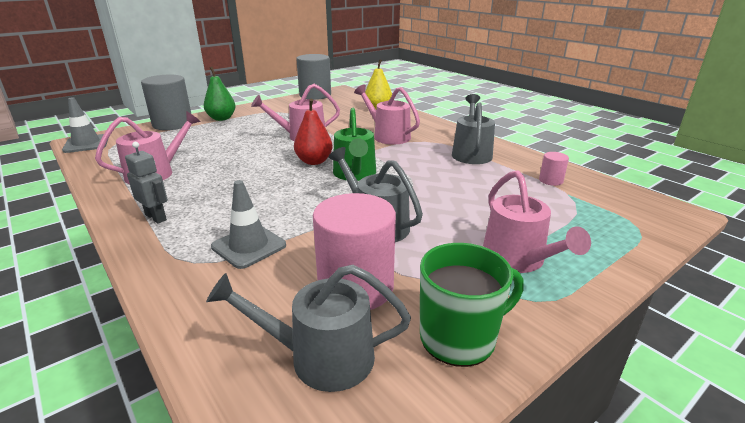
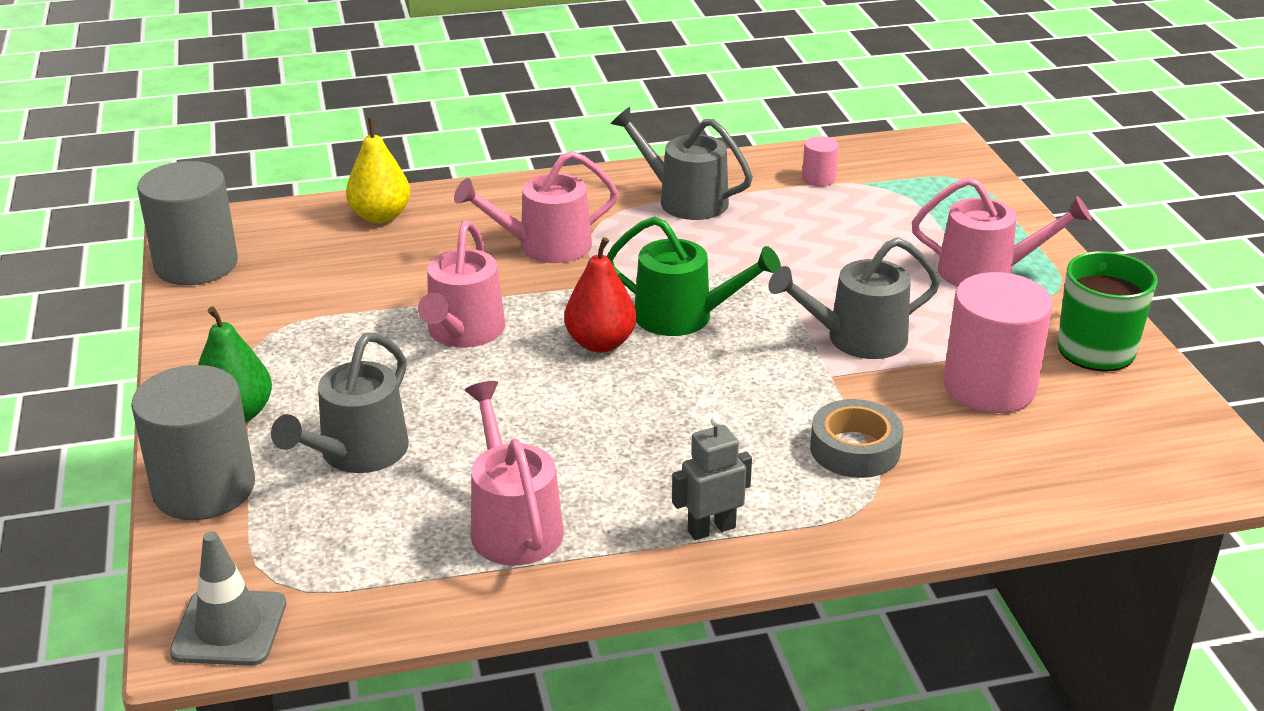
camera: 65 degrees left, 5 degrees up
grey watering can [206,265,411,392] -> grey watering can moved to [271,333,409,473]
grey traffic cone [211,180,286,269] -> grey tape [810,399,903,478]

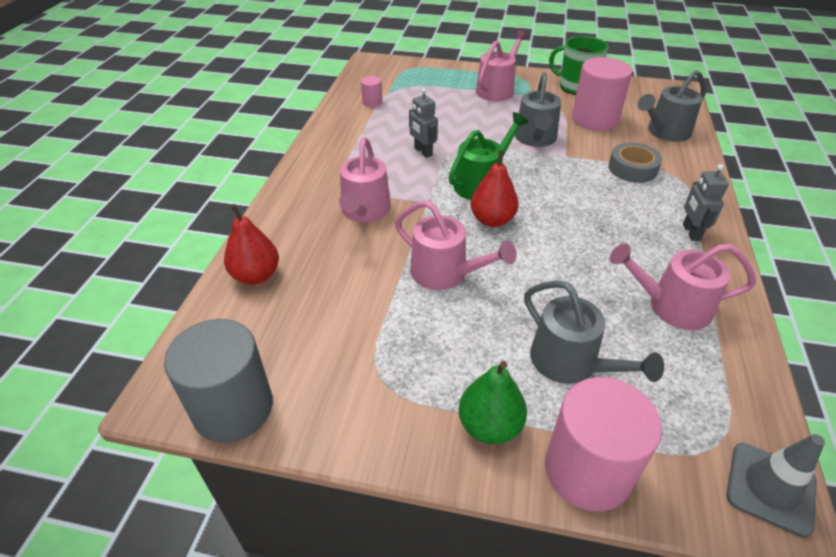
camera: 65 degrees left, 10 degrees up
grey cylinder [131,365,255,520] -> pink cylinder [545,377,662,512]
yellow pear [346,118,410,223] -> red pear [224,204,279,285]
grey watering can [610,107,753,220] -> grey watering can moved to [638,70,706,142]
none -> grey robot [409,88,438,158]

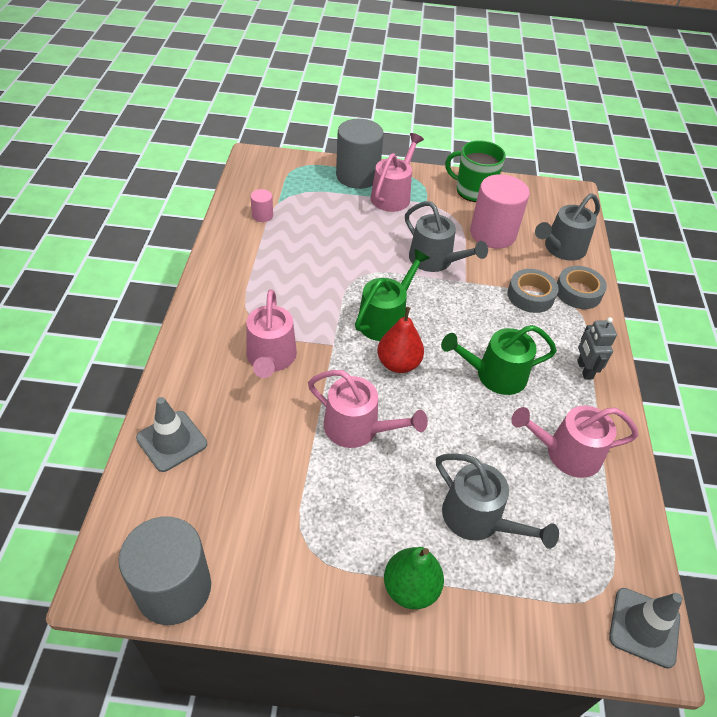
camera: 10 degrees left, 5 degrees up
red pear [224,204,279,285] -> grey traffic cone [136,397,207,472]
grey robot [409,88,438,158] -> none
grey watering can [515,72,561,147] -> grey watering can turned 45 degrees counterclockwise [405,201,488,272]
pink cylinder [545,377,662,512] -> none
none -> grey cylinder [336,119,384,189]
none -> green watering can [441,325,557,395]
none -> grey tape [557,266,607,309]

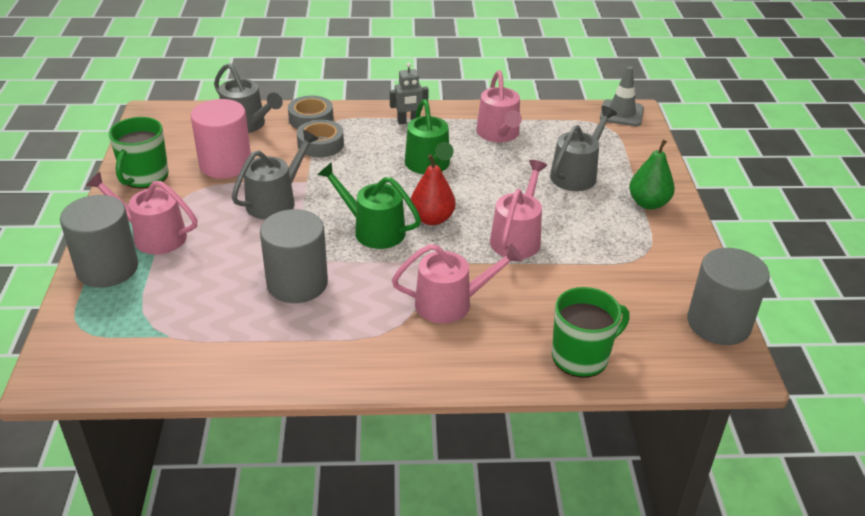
camera: 95 degrees left, 10 degrees down
grey traffic cone [136,397,207,472] -> green mug [552,287,630,378]
pink cylinder [250,189,273,222] -> none
none -> grey cylinder [260,209,328,303]

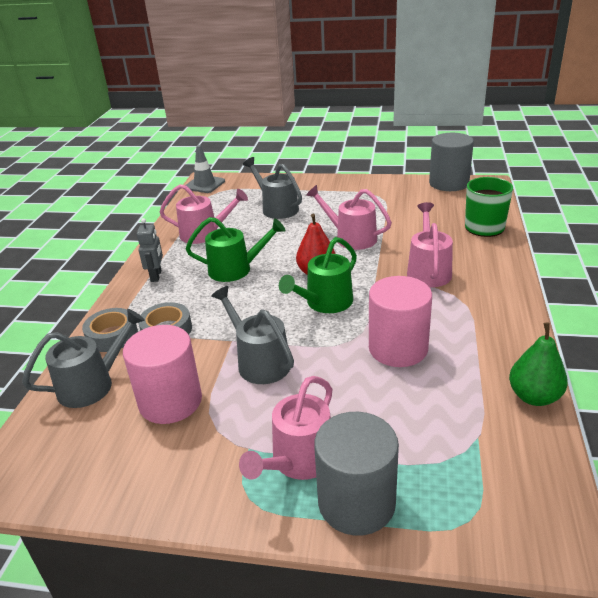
camera: 75 degrees left, 5 degrees down
green mug [109,117,169,189] -> none
grey cylinder [260,209,328,303] -> pink cylinder [369,276,432,367]
green pear [629,140,675,210] -> green pear moved to [509,323,568,406]

